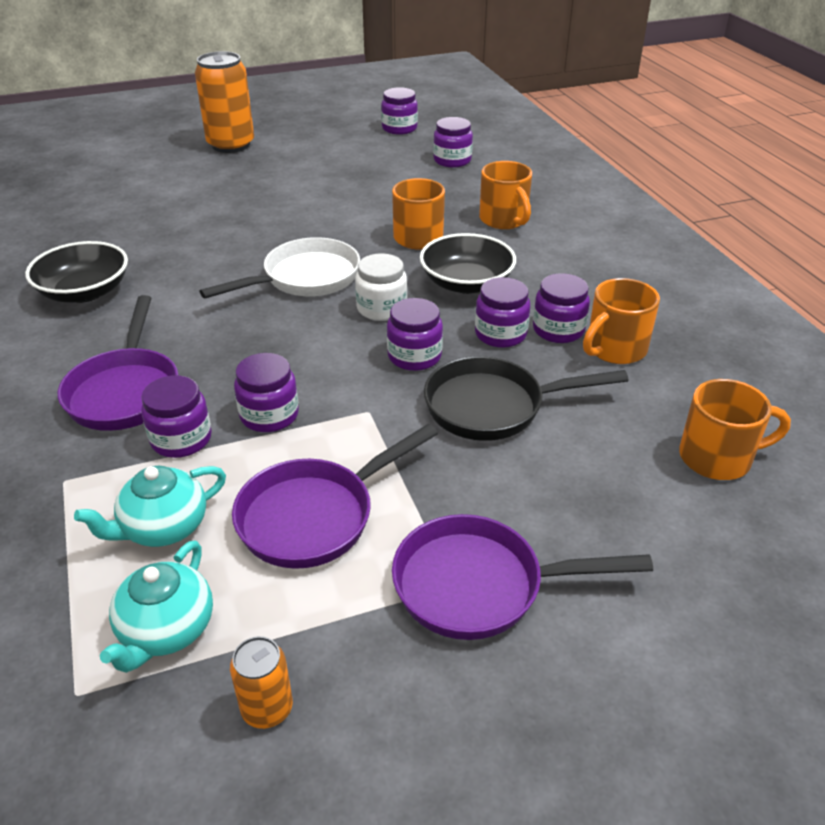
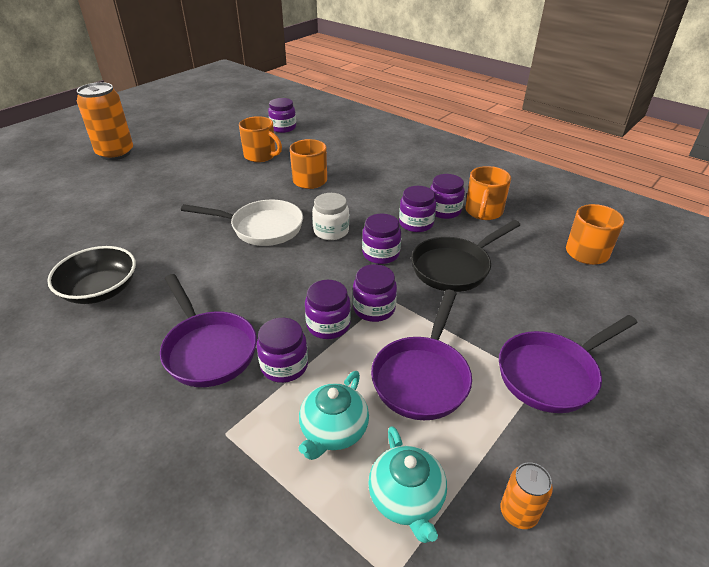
camera: 30 degrees left, 0 degrees up
white pan [199,237,360,298] -> white pan turned 75 degrees clockwise [181,200,303,246]
purple jar [381,87,418,135] -> purple jar moved to [353,264,397,322]
black bowl [420,233,516,294] -> none
orange mug [479,161,532,229] -> orange mug moved to [239,116,282,162]

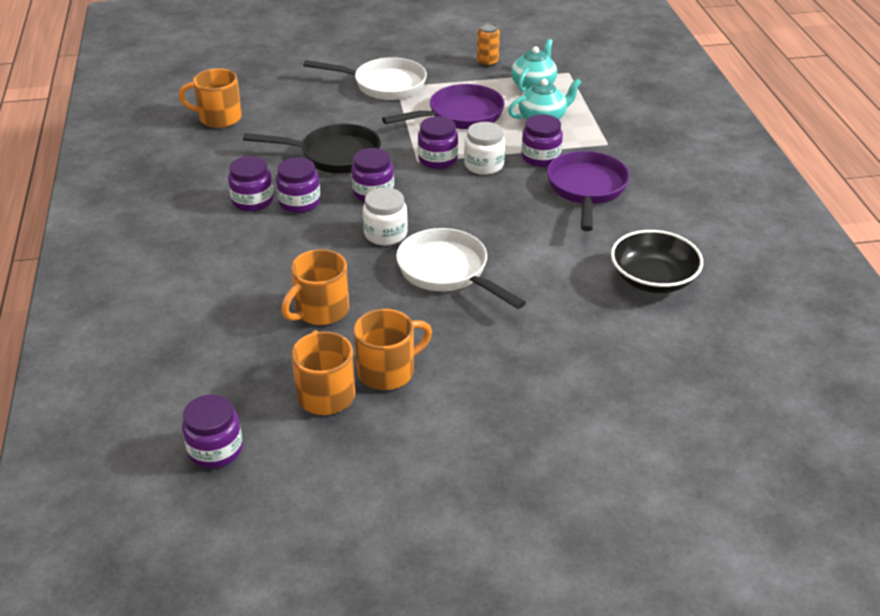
camera: 140 degrees left, 0 degrees up
orange can [77,82,133,160] -> none
purple jar [305,280,351,339] -> white jar [464,122,505,175]
orange mug [465,166,511,220] -> orange mug moved to [354,309,432,390]
purple pan [499,315,638,413] -> white pan [303,57,427,100]

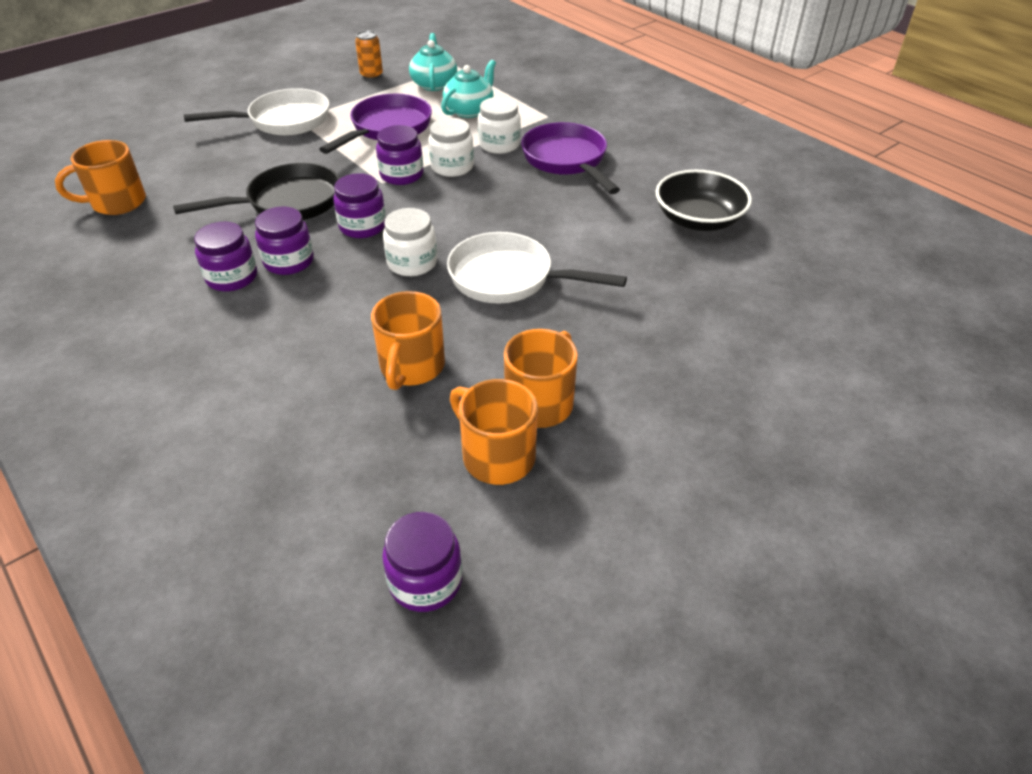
camera: 30 degrees left, 5 degrees up
purple jar [521,114,563,167] -> white jar [478,97,521,154]

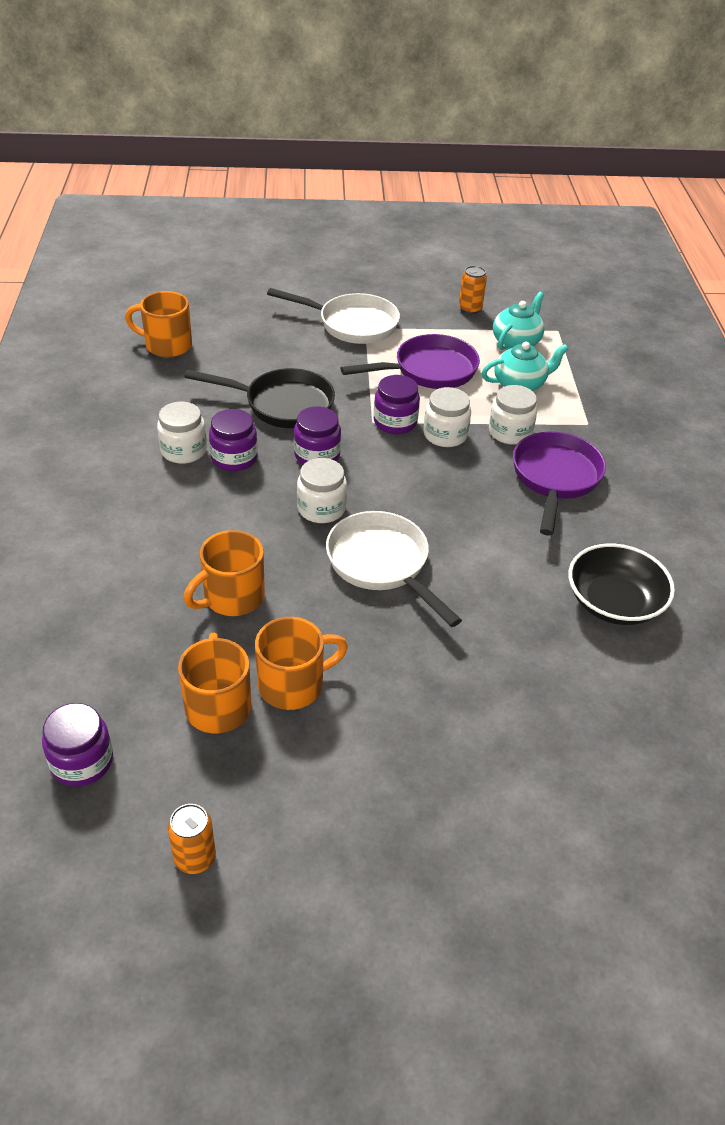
camera: 35 degrees right, 0 degrees up
purple jar [194,222,257,292] -> white jar [157,401,207,464]
none -> orange can [168,804,216,874]

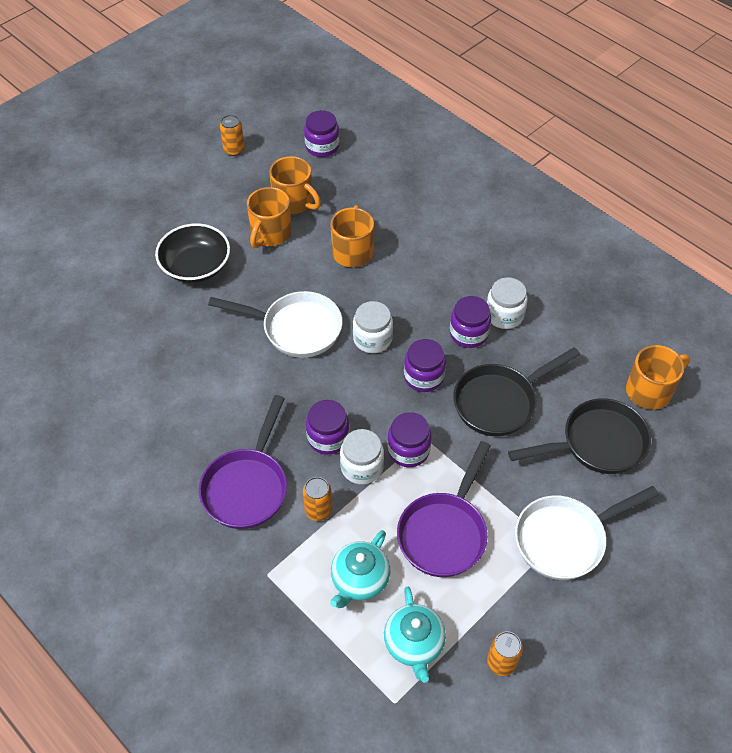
camera: 140 degrees right, 10 degrees up
white jar [489,385,537,445] -> orange can [303,477,332,521]
purple pan [513,432,606,536] -> purple pan turned 45 degrees clockwise [199,395,287,529]
black bowl [568,543,675,625] -> black bowl moved to [155,223,230,283]
none -> purple jar [306,400,350,455]
none -> black pan [508,398,651,474]

